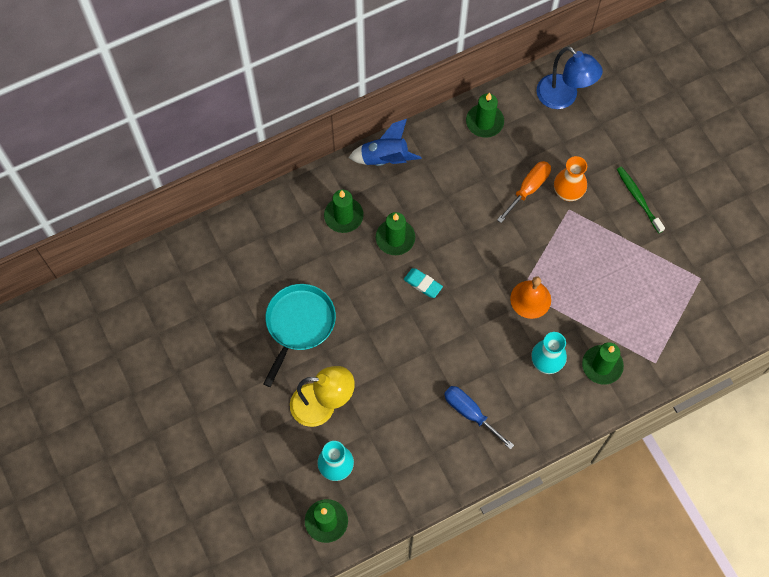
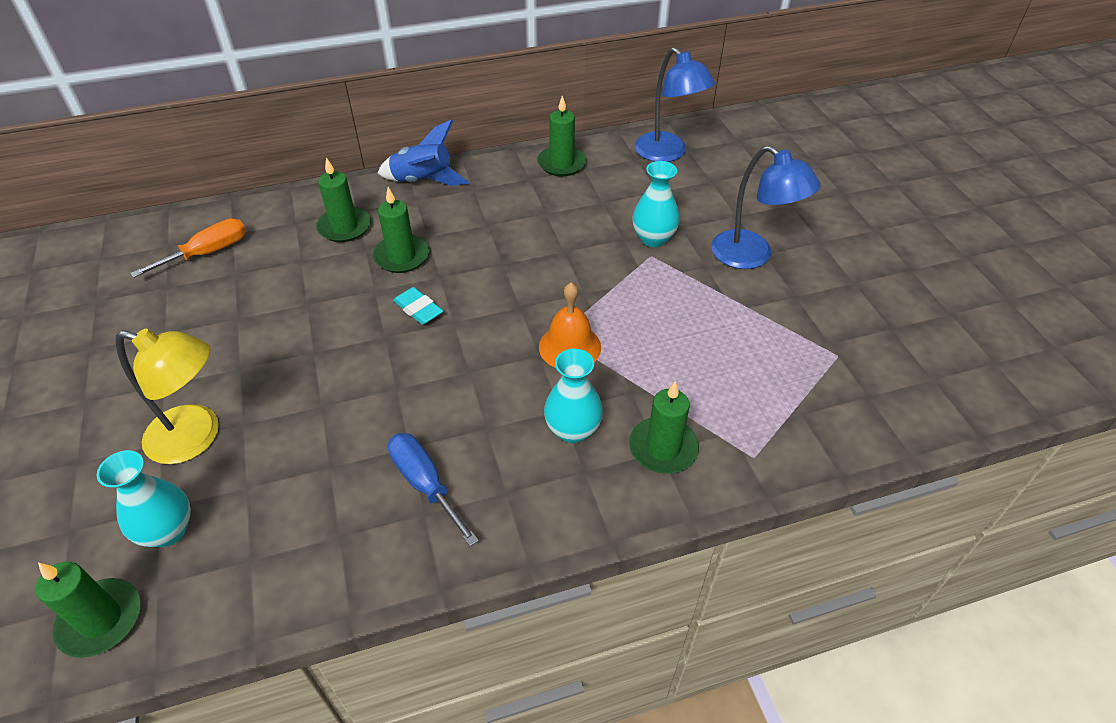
camera: 10 degrees right, 20 degrees down
turquoise pan [263,284,336,387] -> none
orange screwdriver [497,161,551,223] -> orange screwdriver moved to [130,219,246,278]
orange vase [554,156,587,201] -> turquoise vase [633,161,679,247]
green toothbrush [617,166,665,233] -> blue lamp [711,145,821,269]

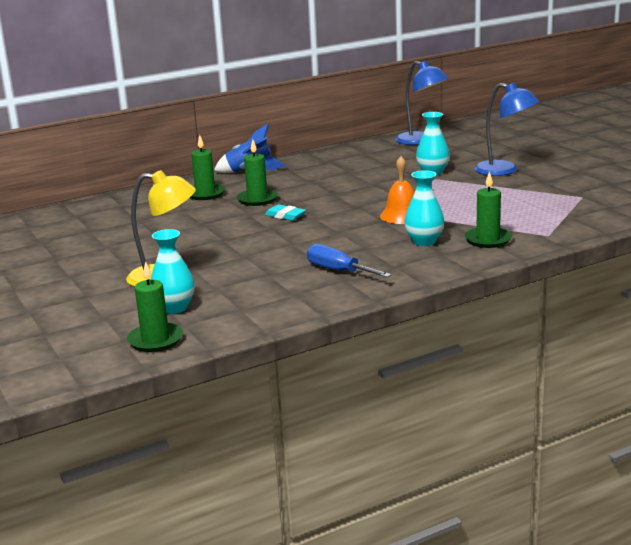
camera: 10 degrees left, 25 degrees down
orange screwdriver [130,219,246,278] -> none
green candle [537,96,587,176] -> none

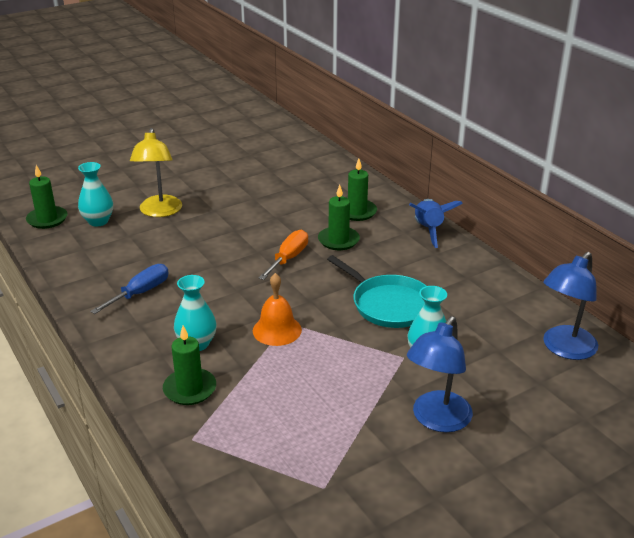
camera: 85 degrees right, 10 degrees up
turquoise eraser [265,205,306,221] -> orange screwdriver [259,230,308,280]
none -> turquoise pan [327,255,426,328]

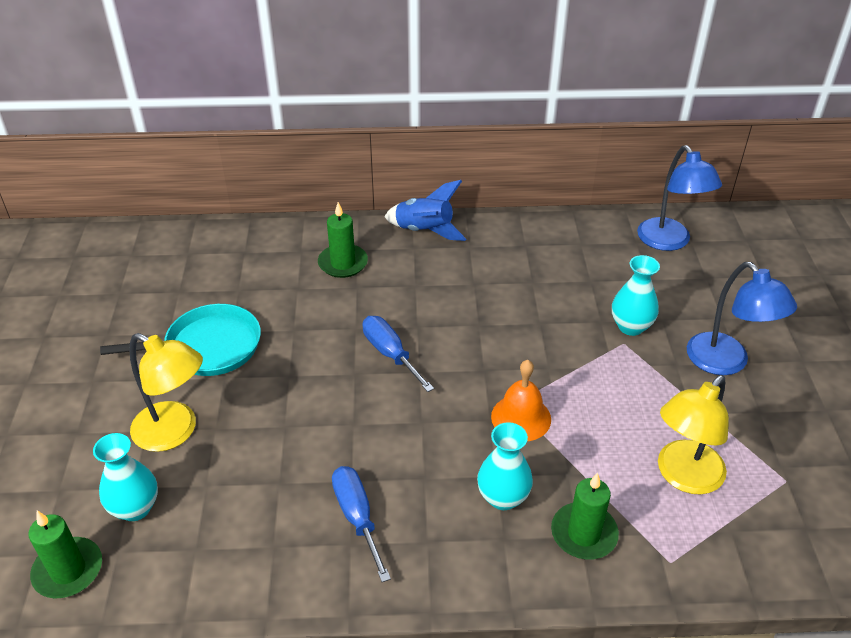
camera: 60 degrees left, 10 degrees up
orange screwdriver [259,230,308,280] -> blue screwdriver [363,316,434,392]
green candle [318,184,360,250] -> none
turquoise pan [327,255,426,328] -> turquoise pan moved to [100,304,261,376]
none -> yellow lamp [658,375,729,495]

